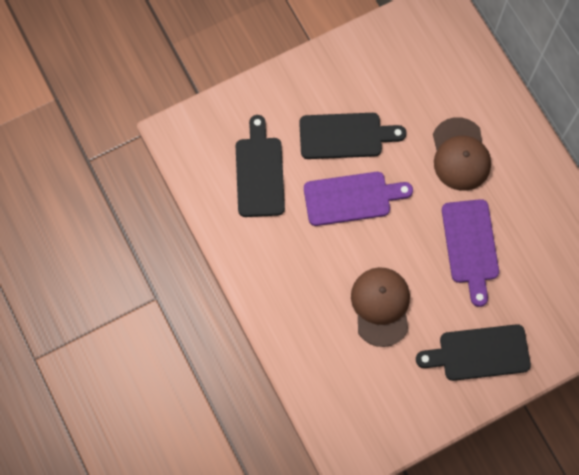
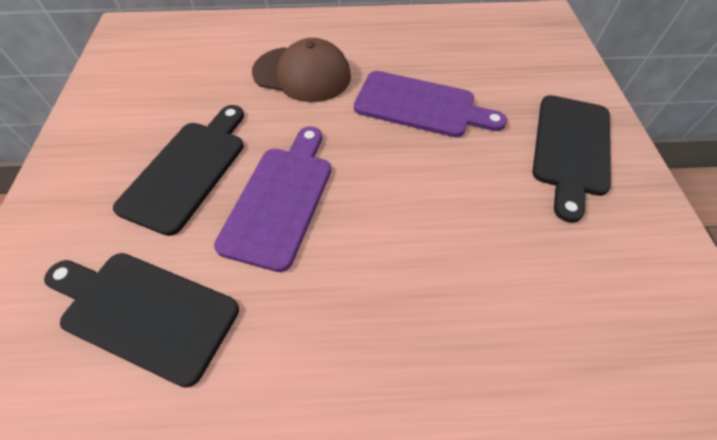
camera: 65 degrees left, 15 degrees down
brown cap [351,267,410,347] -> none

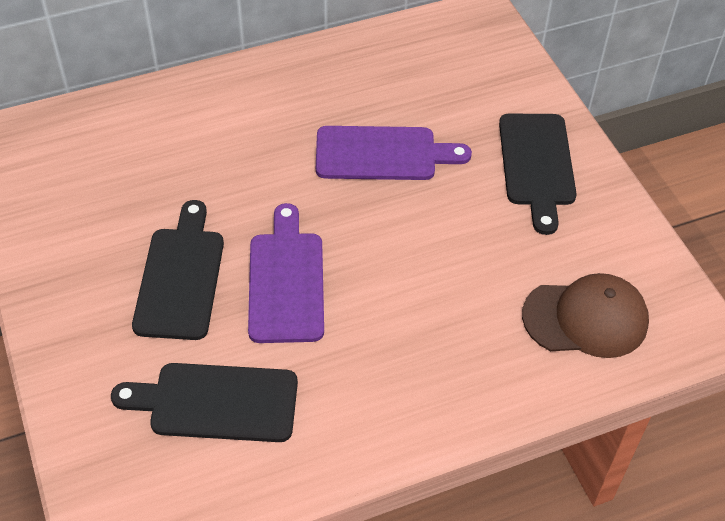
camera: 20 degrees left, 5 degrees down
brown cap [252,38,351,102] -> brown cap moved to [522,273,649,358]

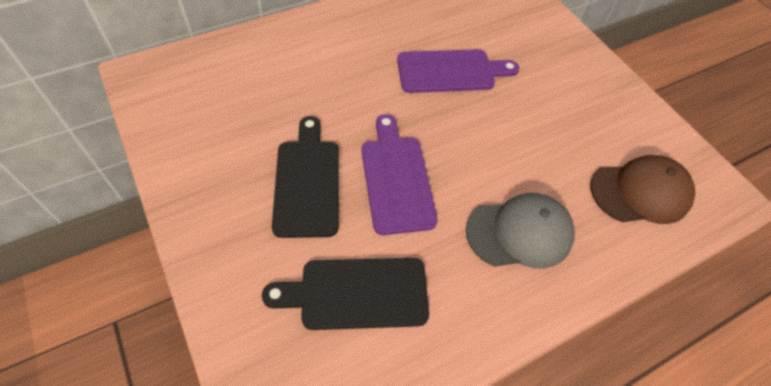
camera: 10 degrees left, 5 degrees up
black cutting board [499,114,577,235] -> none
none -> grey cap [466,193,575,268]

